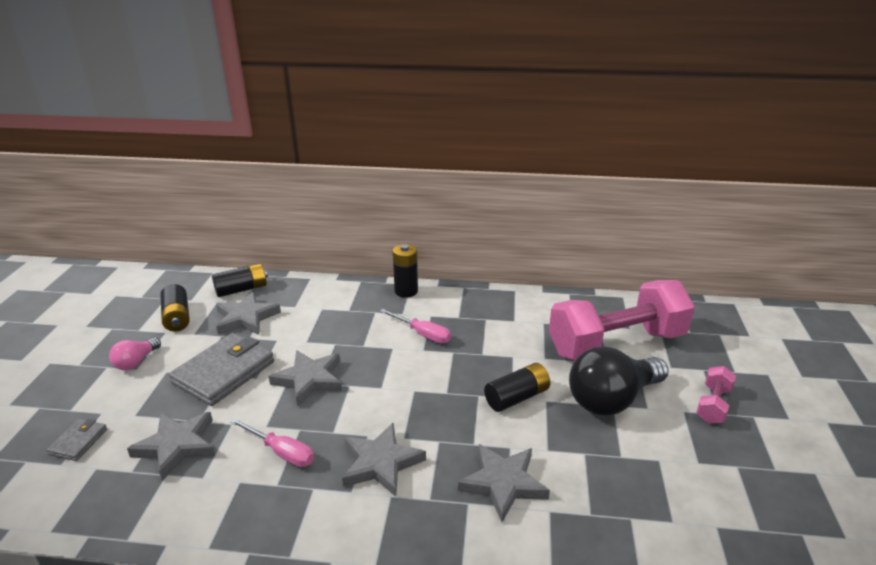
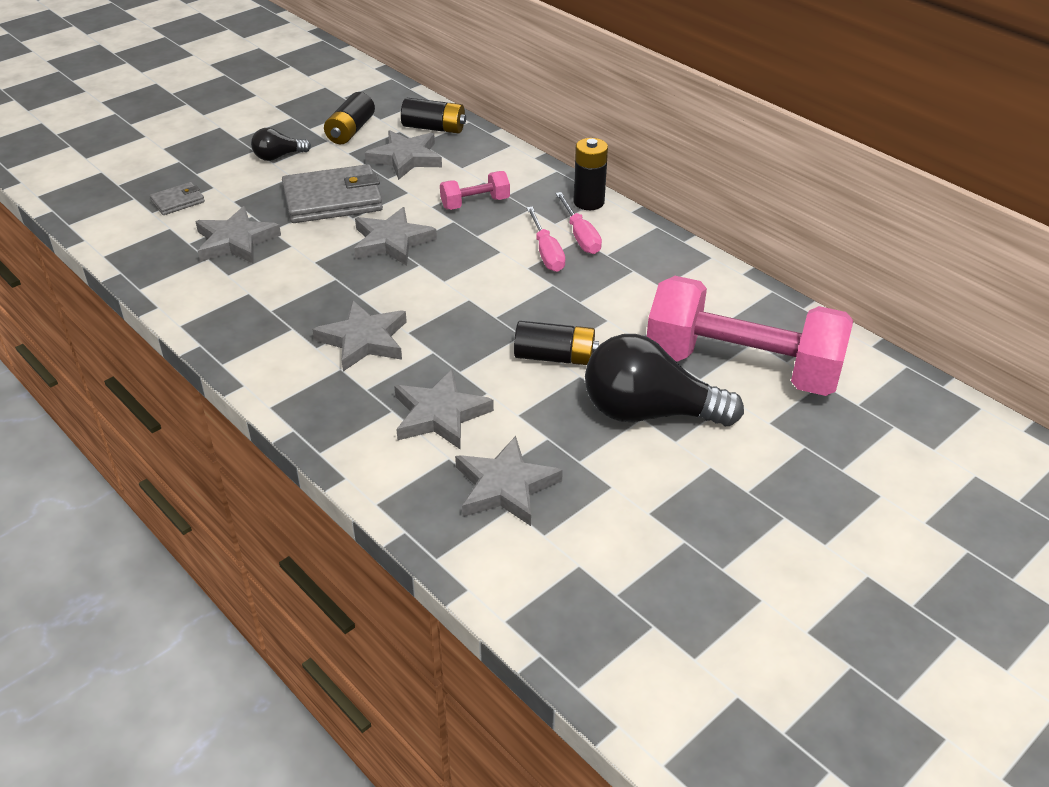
camera: 40 degrees right, 10 degrees up
pink light bulb [109,338,161,370] -> black light bulb [251,128,311,161]
pink screwdriver [230,418,314,467] -> pink screwdriver moved to [556,192,602,254]
pink dumbbell [696,366,736,424] -> pink dumbbell moved to [440,171,510,210]
none -> grey star [455,436,563,526]

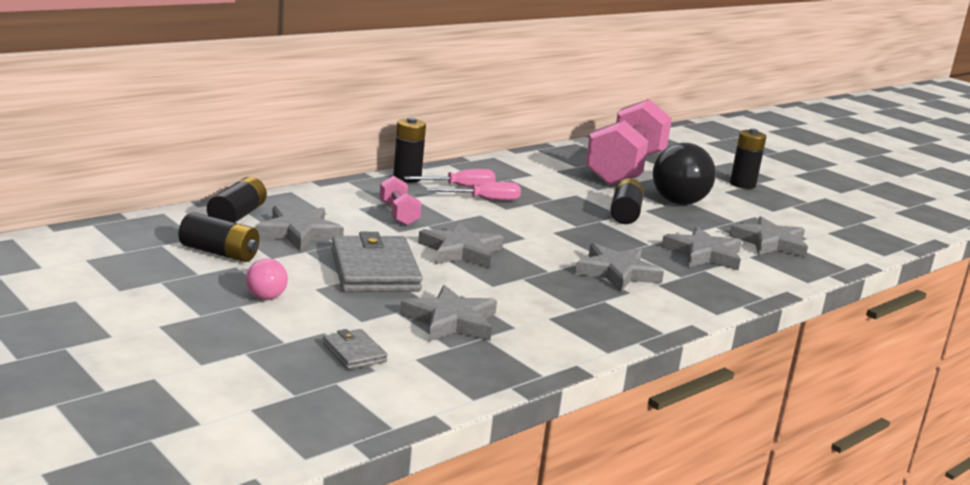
camera: 90 degrees left, 20 degrees down
black light bulb [251,128,311,161] -> pink light bulb [246,258,288,300]
none -> black battery [730,129,766,189]

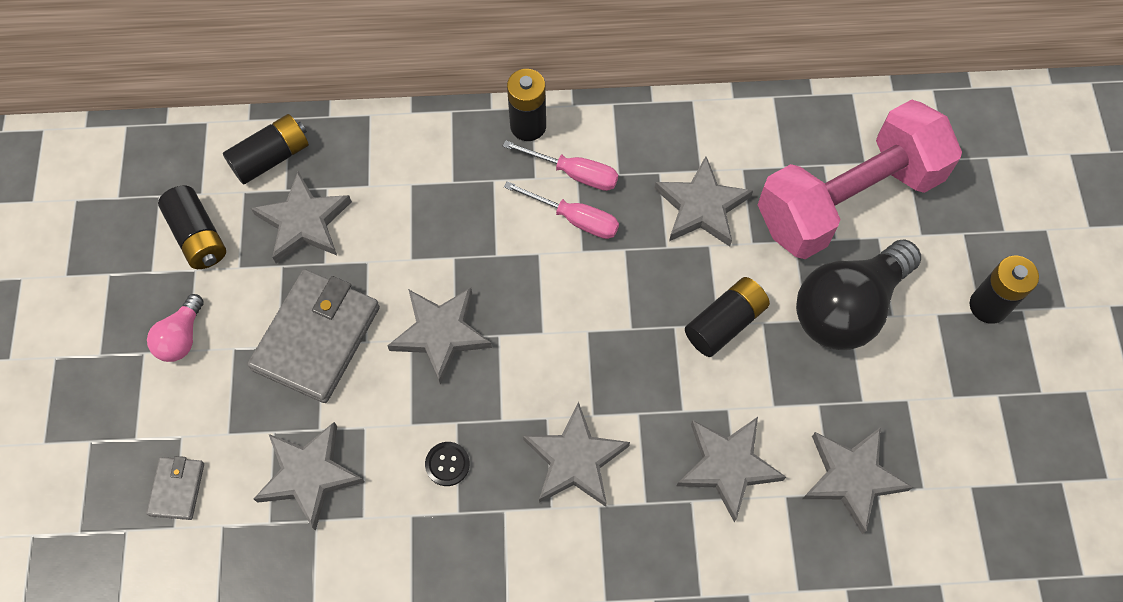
camera: 40 degrees right, 45 degrees up
pink dumbbell [379,176,422,226] -> none
none -> black button [425,442,470,486]
none -> grey star [654,156,753,246]

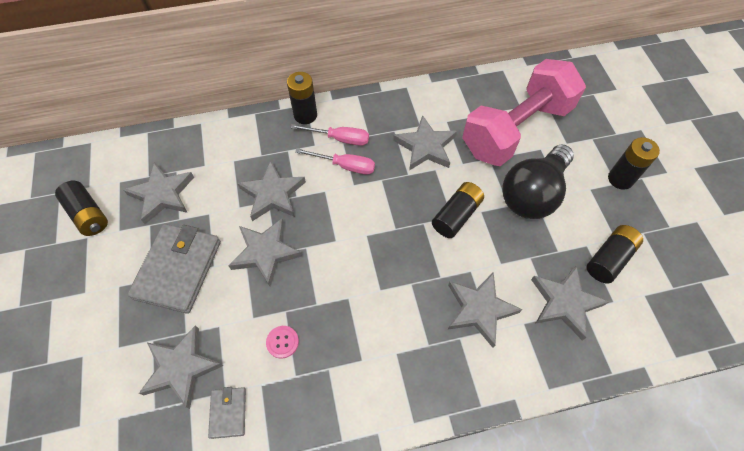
camera: 10 degrees left, 5 degrees down
grey wallet [146,456,204,520] -> grey wallet moved to [208,387,246,439]
pink light bulb [147,294,204,362] -> none
black battery [223,114,309,185] -> black battery moved to [587,225,643,283]
black button [425,442,470,486] -> pink button [266,326,299,359]
grey star [523,402,630,507] -> grey star moved to [237,160,306,221]

